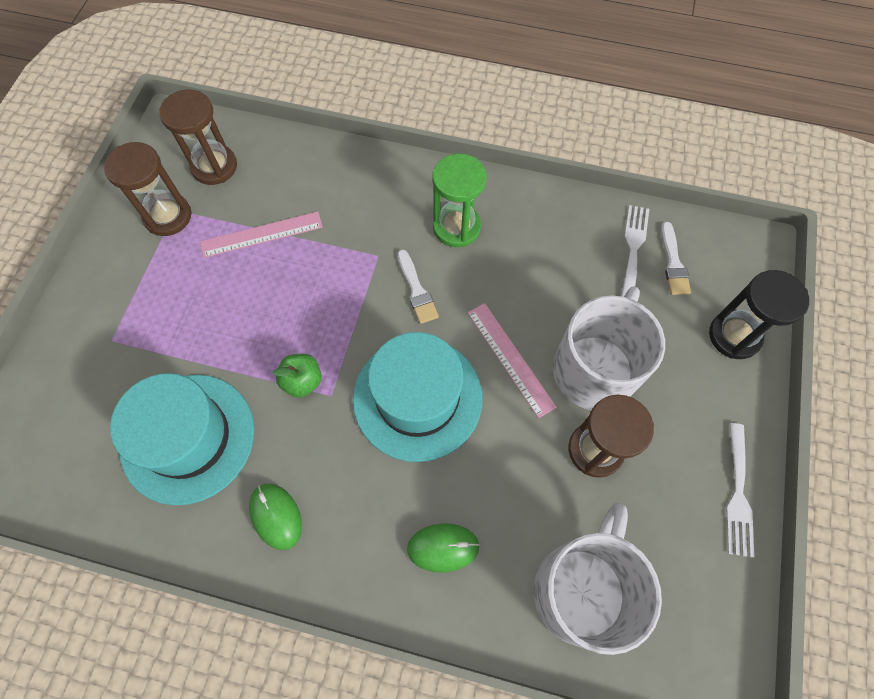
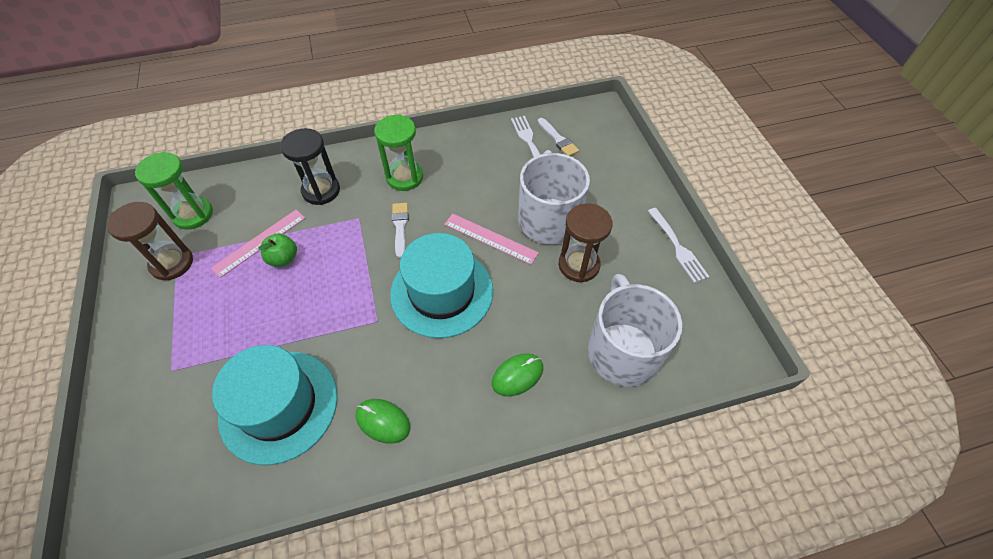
camera: 30 degrees left, 10 degrees down
brown hourglass [159,89,237,185] -> green hourglass [135,152,213,230]
green apple [272,354,322,398] -> green apple moved to [258,233,297,266]
white brush [398,249,439,324] -> white brush turned 135 degrees counterclockwise [392,203,409,258]
black hourglass [709,270,809,359] -> black hourglass moved to [280,128,340,205]

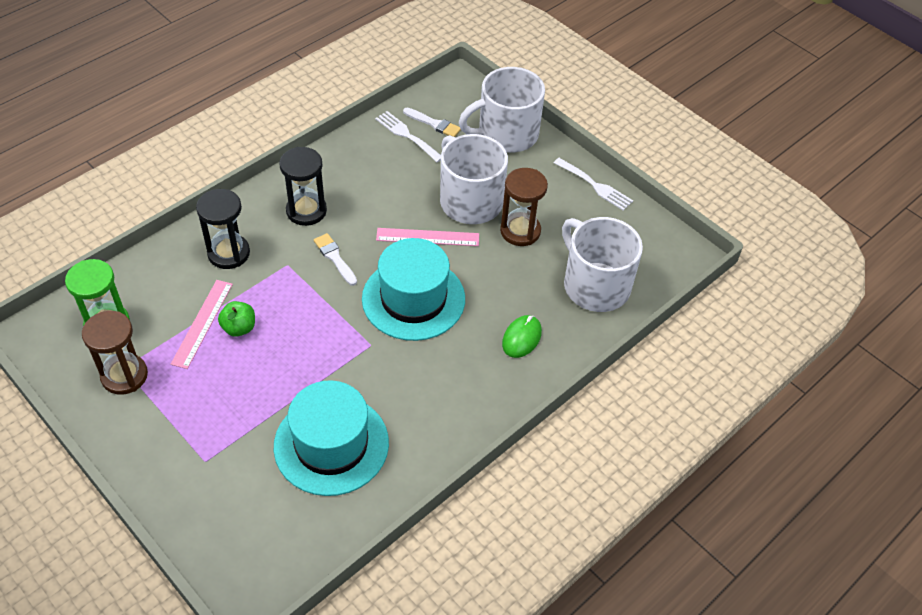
camera: 30 degrees left, 5 degrees down
green mouse [356,399,410,444] -> none
green hourglass [374,115,423,191] -> black hourglass [279,147,327,226]
none -> white mug [459,67,545,153]

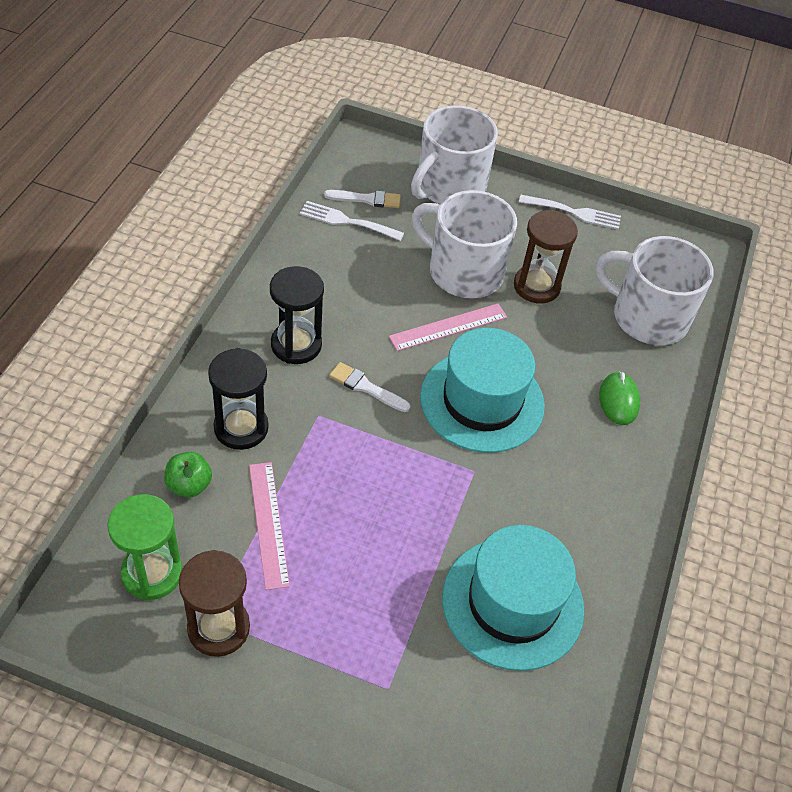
camera: 30 degrees left, 0 degrees up
green apple [218,301,255,337] -> green apple moved to [164,452,212,498]

